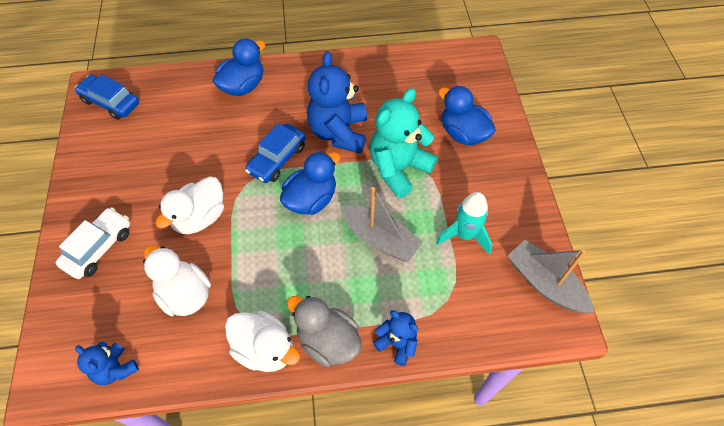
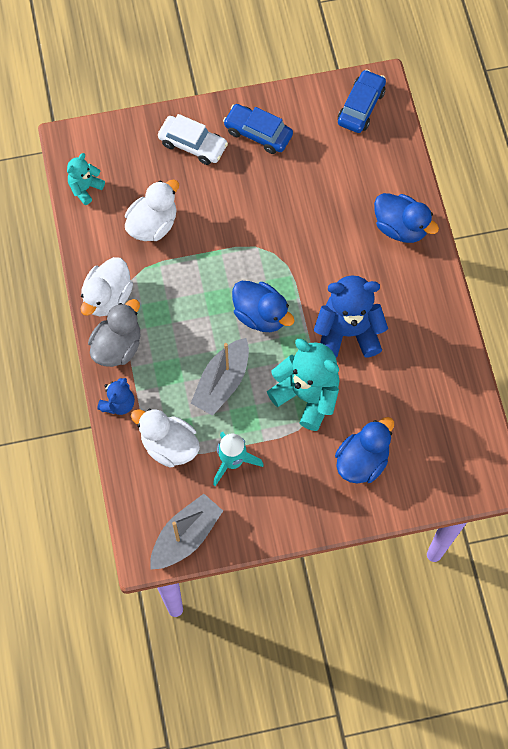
camera: 85 degrees right, 10 degrees up
blue teddy bear [75,342,139,385] -> turquoise teddy bear [67,153,105,205]
white duck [155,176,224,234] -> white duck moved to [131,409,200,467]
blue car [245,124,306,183] -> blue car moved to [223,104,293,154]

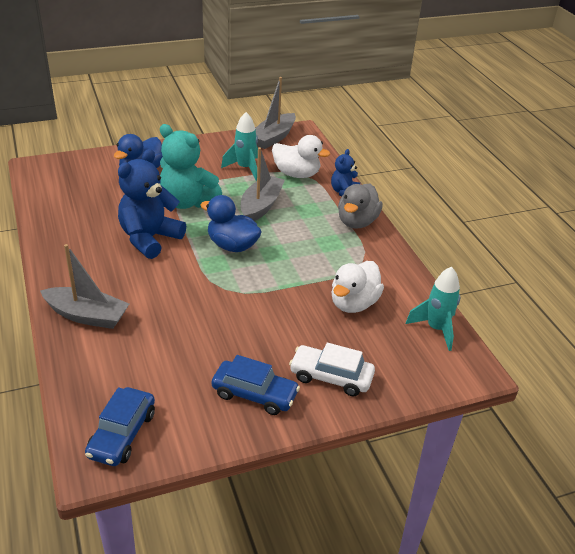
camera: 170 degrees right, 30 degrees down
turquoise teddy bear [67,153,105,205] -> turquoise rocket [406,267,460,351]
white duck [81,257,133,316] -> none
blue teddy bear [314,275,388,358] -> blue teddy bear turned 135 degrees clockwise [118,149,186,259]
blue duck [374,193,439,243] -> grey boat [40,244,129,329]

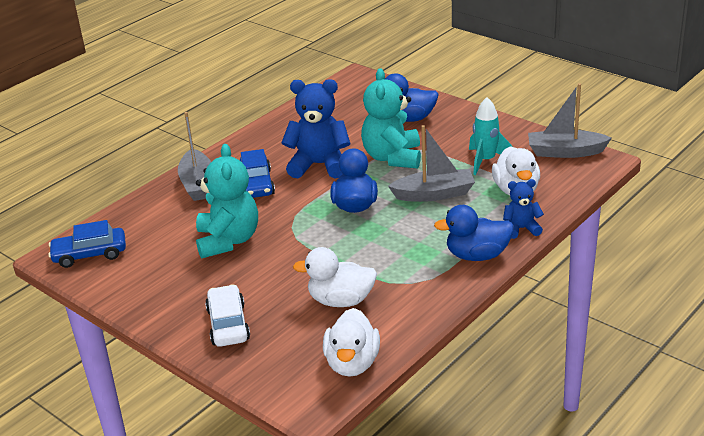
camera: 65 degrees right, 5 degrees down
blue car [212,355,300,415] -> blue car moved to [240,149,275,198]
grey duck [338,184,383,229] -> blue duck [434,205,514,261]
turquoise rocket [406,267,460,351] -> white duck [323,308,380,377]
none -> turquoise teddy bear [196,144,258,259]

